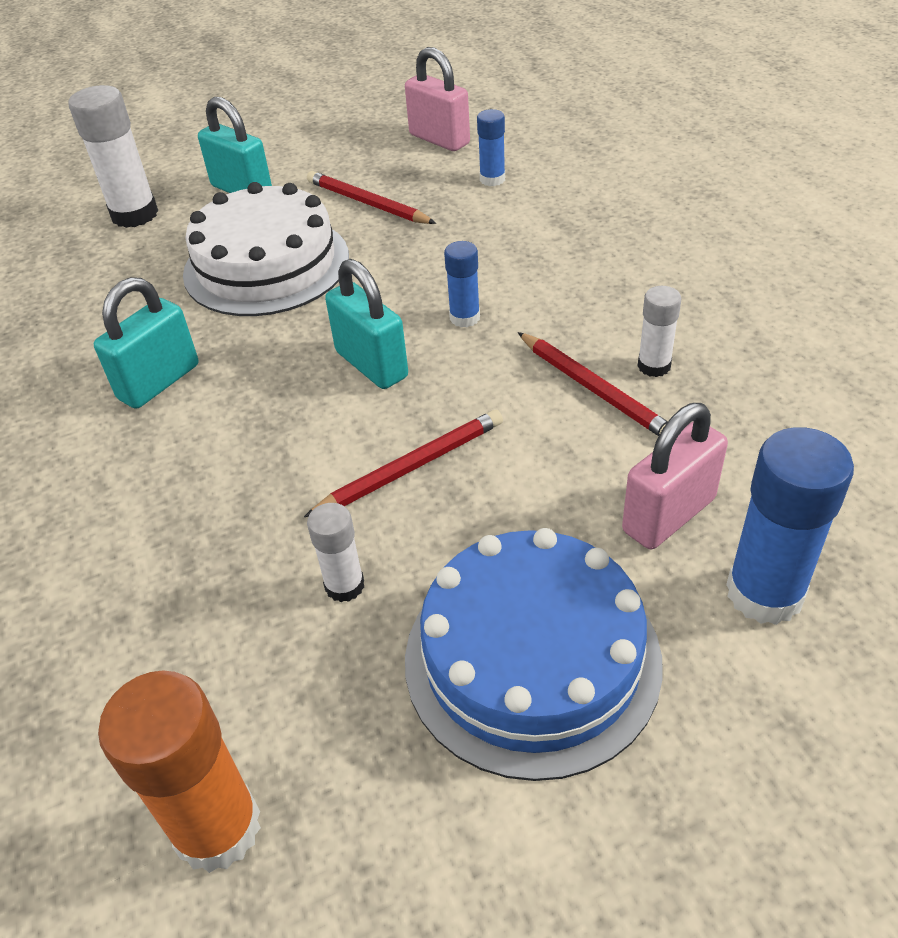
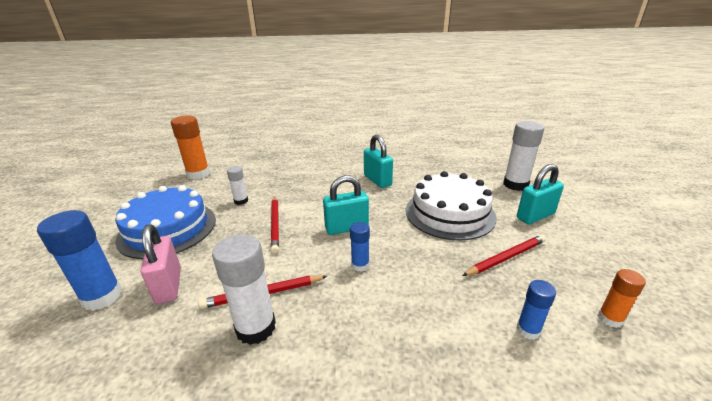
camera: 110 degrees right, 15 degrees down
pink padlock [405,47,470,151] -> orange glue stick [598,269,646,328]
white glue stick [637,286,681,377] -> white glue stick [212,234,276,345], size x1.81

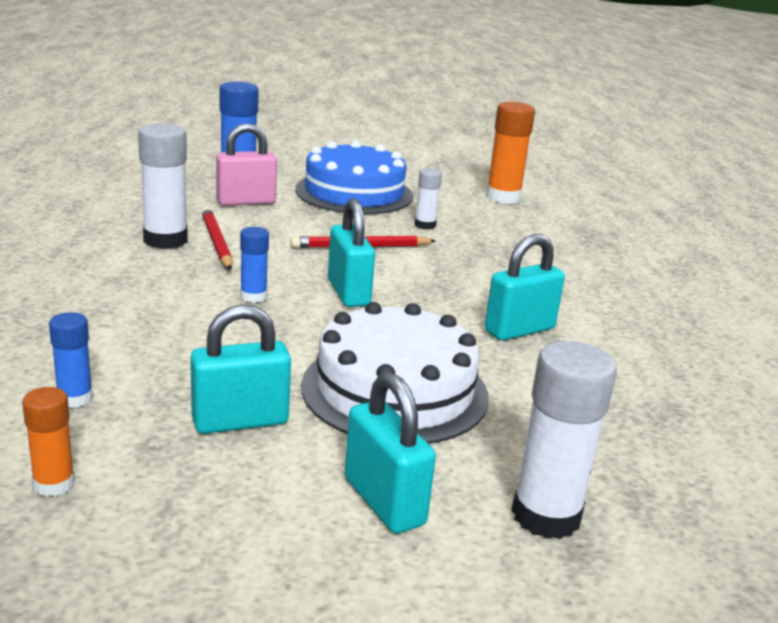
camera: 85 degrees right, 5 degrees down
red pencil [462,235,546,276] -> turquoise padlock [190,304,291,434]

